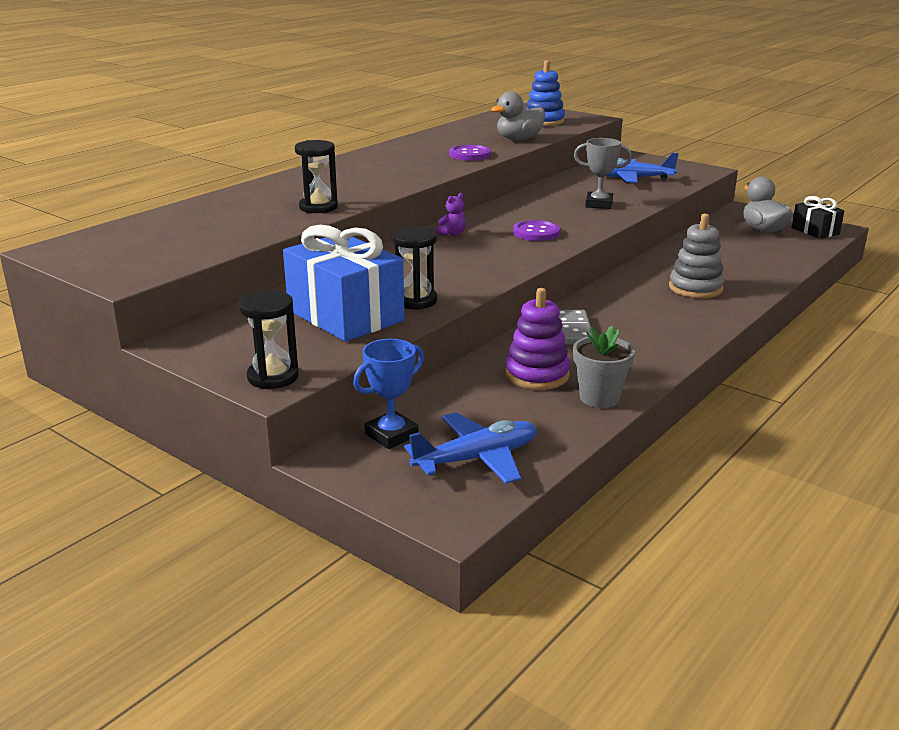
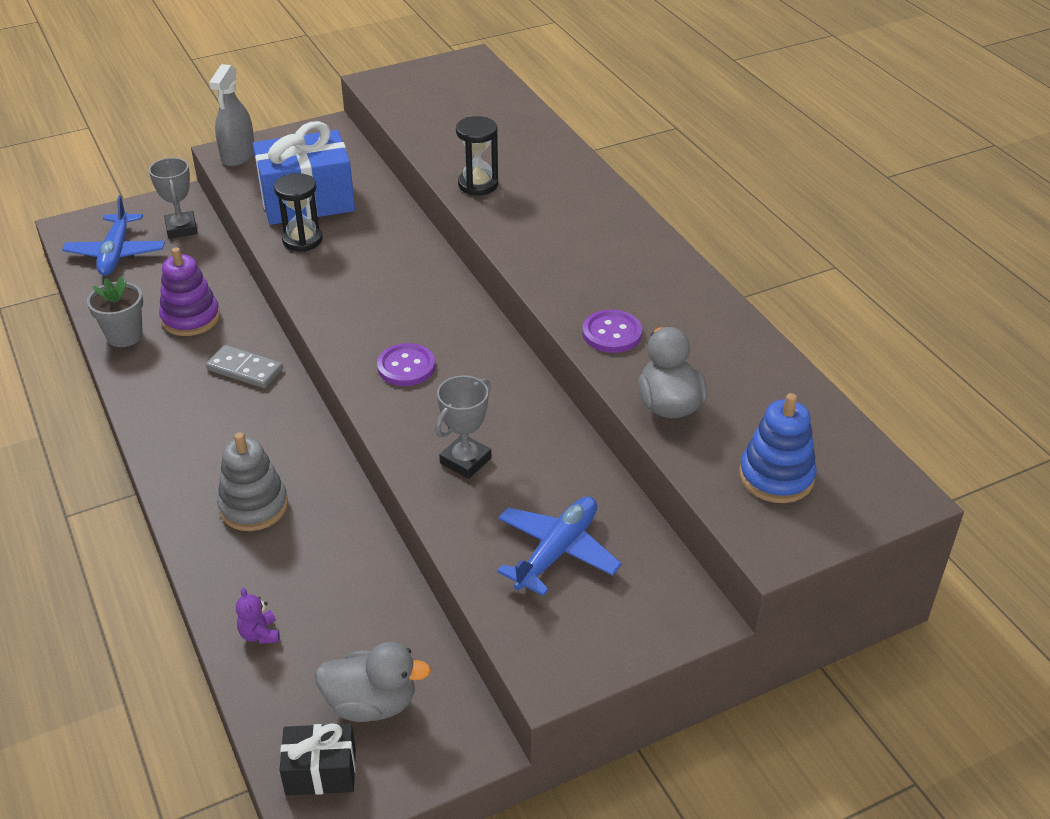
camera: 115 degrees right, 15 degrees up
black hourglass [239,291,299,389] -> grey spray bottle [209,64,254,167]
blue trophy [353,339,424,449] -> grey trophy [149,158,197,238]
purple teddy bear [436,193,466,236] -> purple teddy bear moved to [236,588,279,644]

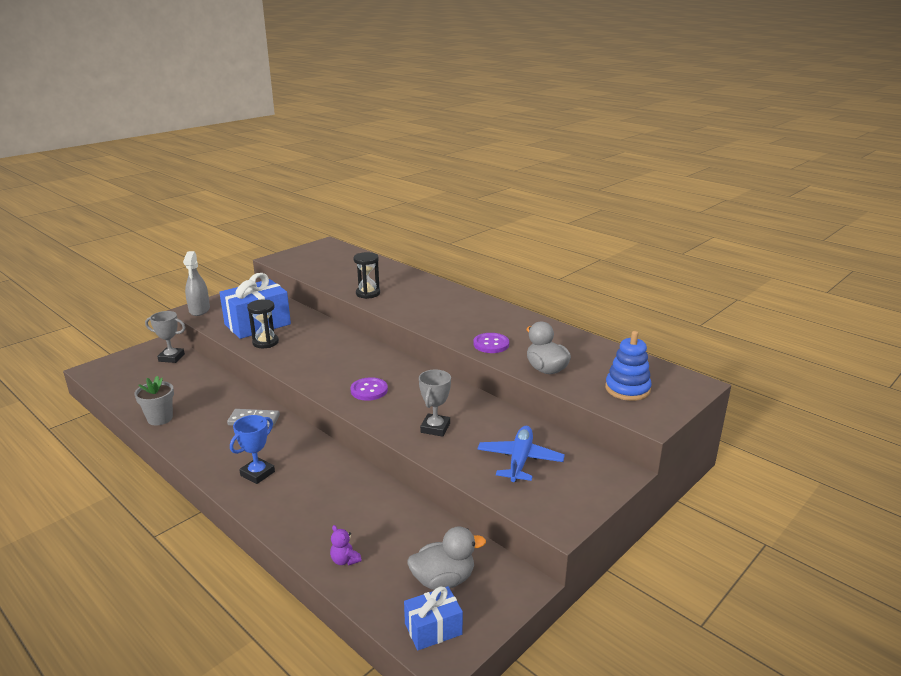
camera: 20 degrees left, 15 degrees down
blue plane [62,195,165,276] -> none
grey trophy [149,158,197,238] -> grey trophy turned 45 degrees counterclockwise [145,311,185,363]
purple stacking toy [159,247,220,336] -> none
grey stacking toy [217,432,288,531] -> none
black gift [279,723,356,796] -> blue gift [404,586,463,650]
none -> blue trophy [230,415,275,484]

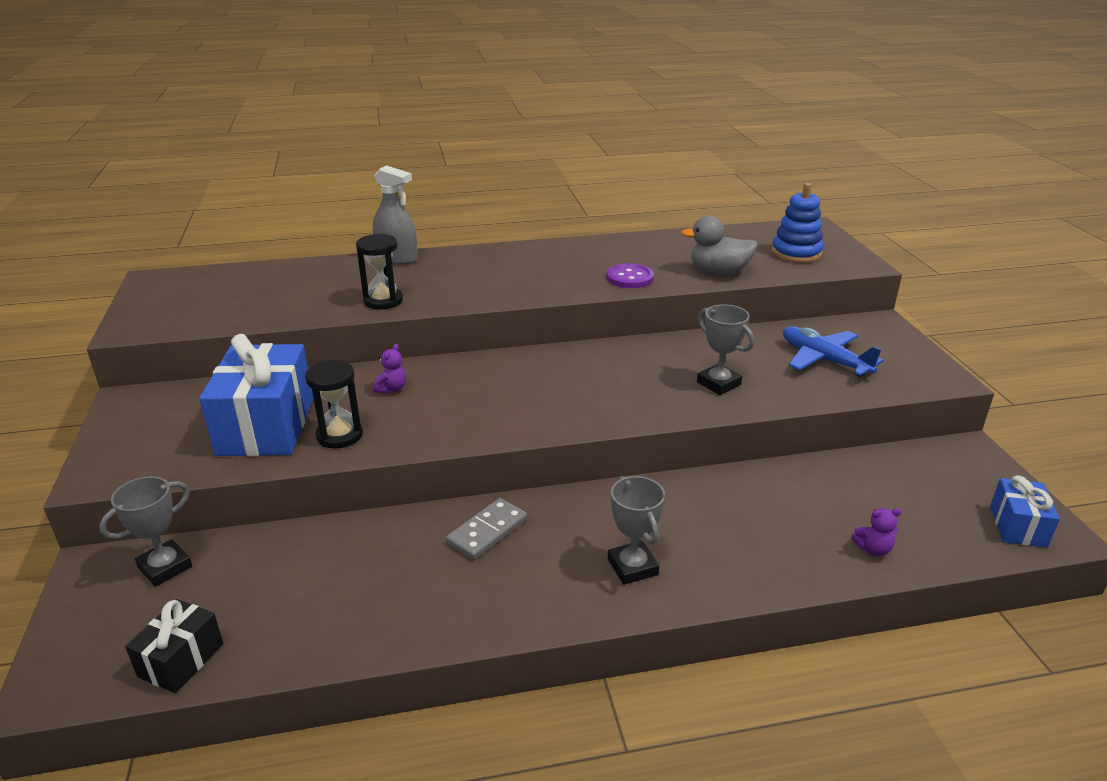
camera: 55 degrees left, 5 degrees up
grey flower pot [134,376,174,426] -> none
grey spray bottle [183,251,210,316] -> grey spray bottle moved to [373,165,418,264]
blue trophy [230,415,275,484] -> grey trophy [608,476,665,585]
purple button [350,377,388,401] -> none
grey duck [407,526,486,590] -> none
none -> black gift [125,599,223,693]
none -> purple teddy bear [373,344,406,393]

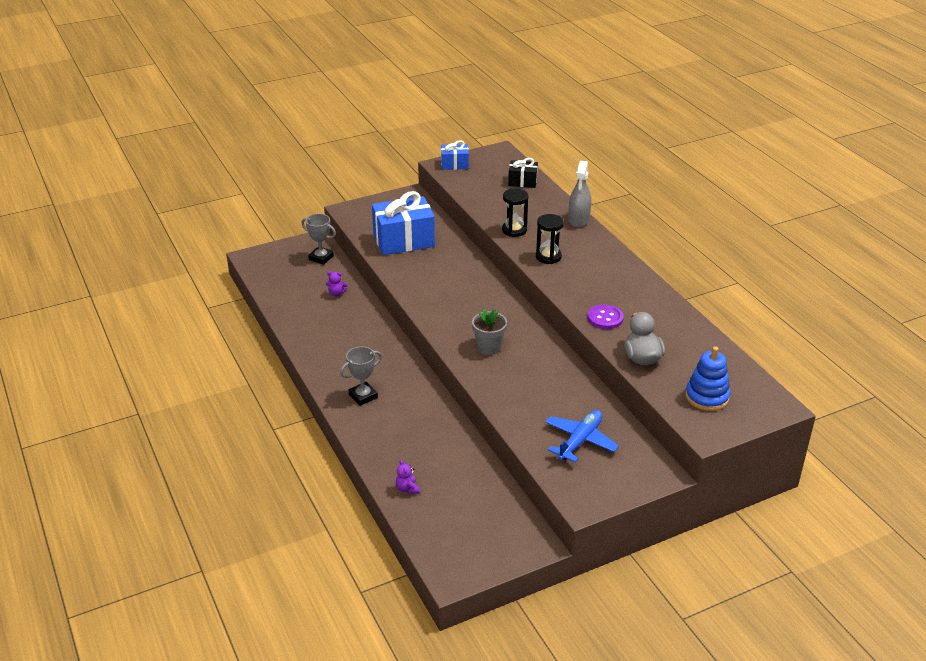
camera: 75 degrees right, 5 degrees up
black gift [125,599,223,693] -> black gift moved to [508,158,538,188]
black hourglass [305,360,363,449] -> black hourglass moved to [536,214,564,264]
purple teddy bear [373,344,406,393] -> purple teddy bear moved to [326,271,347,296]
grey domino [446,498,527,560] -> none
grey trophy [697,304,754,395] -> none
blue gift [990,476,1060,548] -> blue gift moved to [441,140,469,170]
none -> grey flower pot [472,308,507,355]

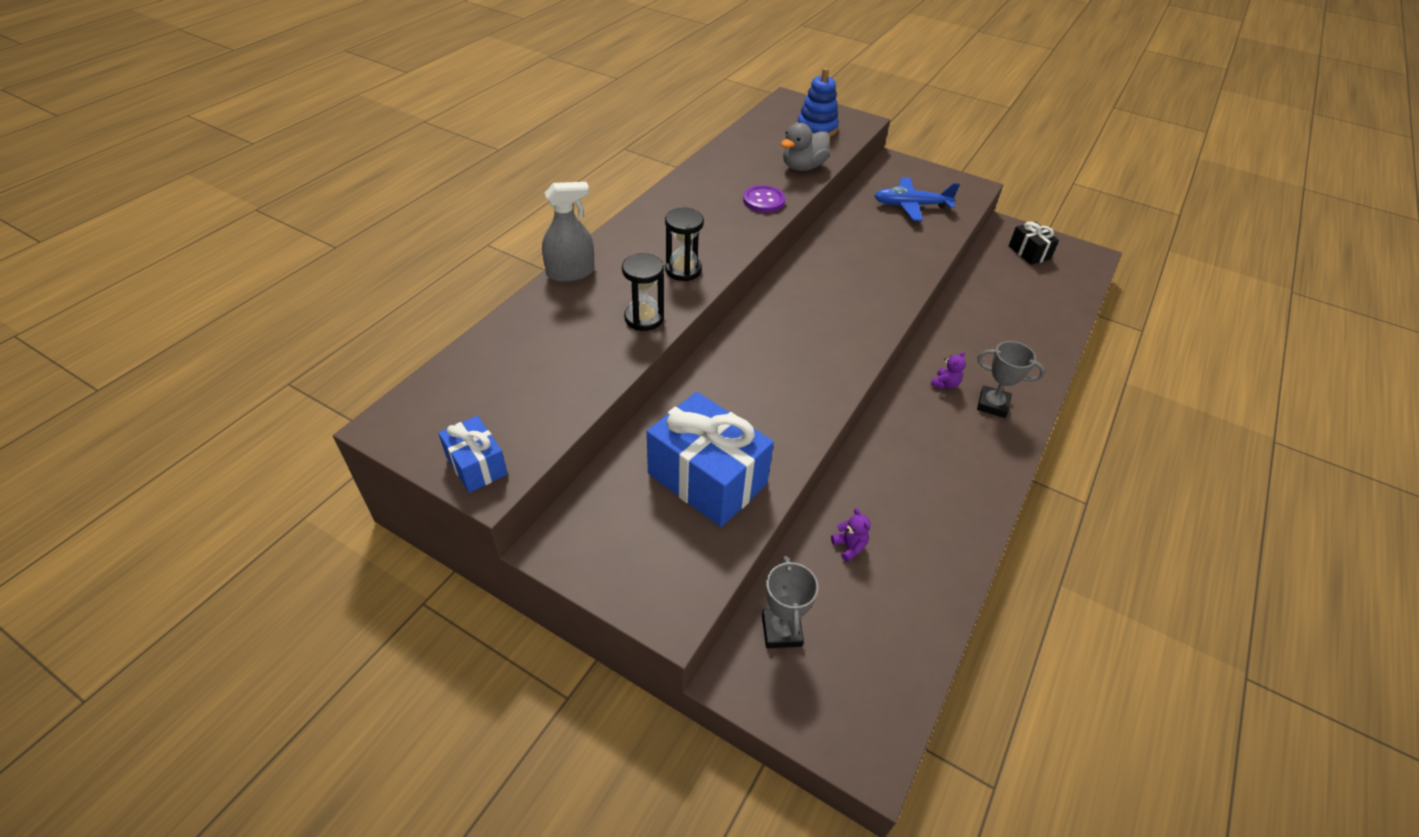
camera: 125 degrees left, 10 degrees up
purple teddy bear [396,460,420,494] -> purple teddy bear moved to [931,351,966,389]
grey flower pot [472,308,507,355] -> none
black gift [508,158,538,188] -> black gift moved to [1009,222,1059,265]

